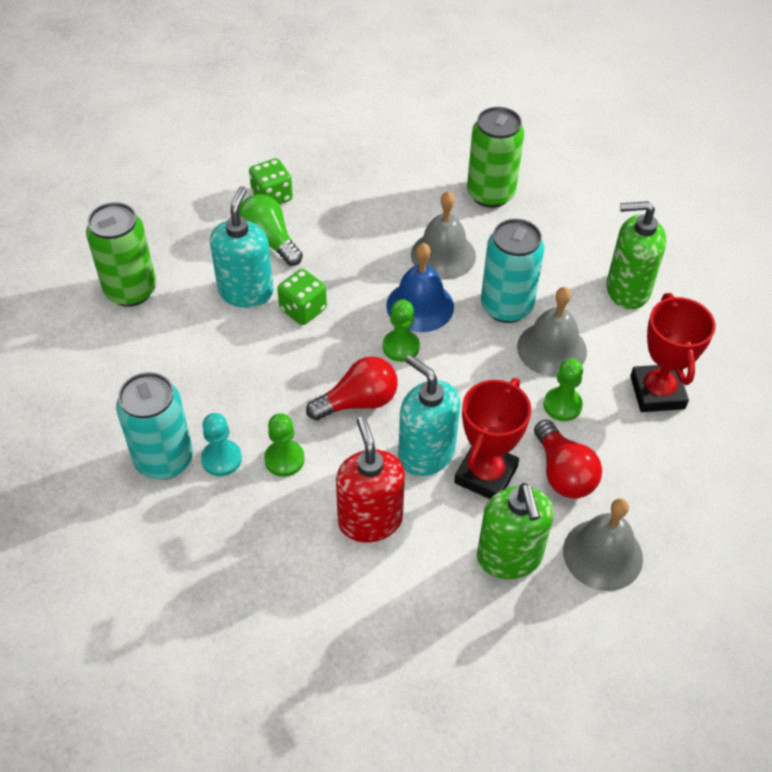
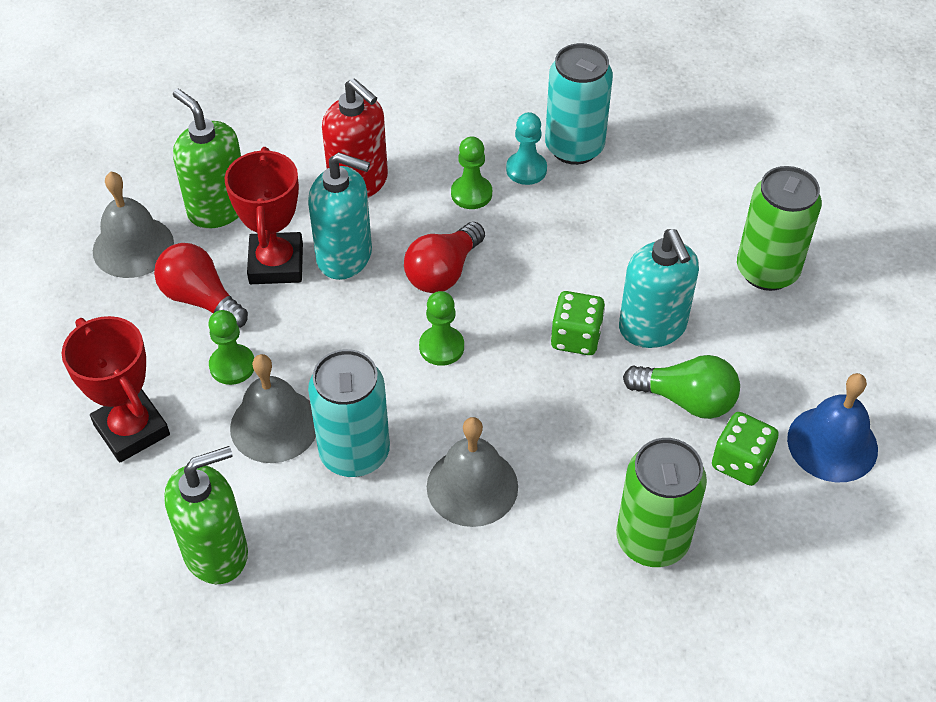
camera: 150 degrees right, 0 degrees up
blue bell [386,243,454,332] -> blue bell moved to [787,373,878,482]
green can [467,107,524,208] -> green can moved to [616,438,707,567]

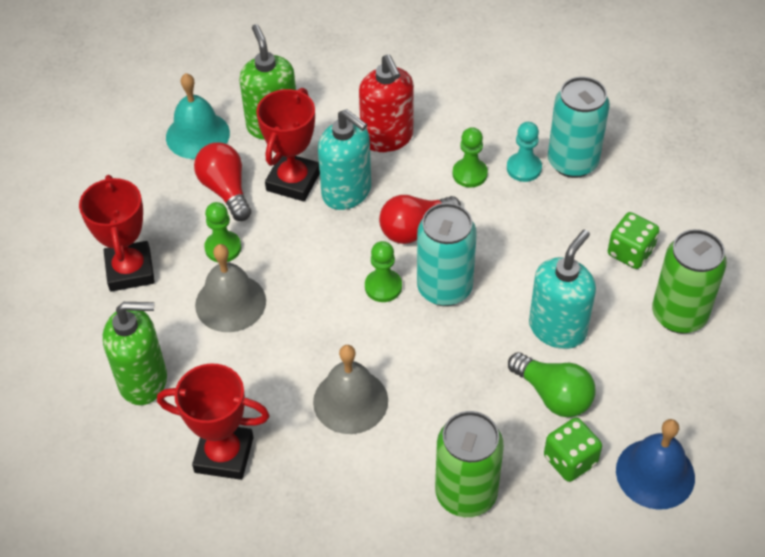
camera: 25 degrees right, 0 degrees up
grey bell [93,172,174,278] -> turquoise bell [166,73,230,159]
turquoise can [308,349,390,477] -> turquoise can moved to [417,203,477,306]
green dice [551,291,605,355] -> green dice moved to [608,212,659,269]
turquoise soap dispenser [619,229,699,348] -> turquoise soap dispenser turned 150 degrees counterclockwise [529,230,596,349]
none -> red trophy [157,364,270,480]

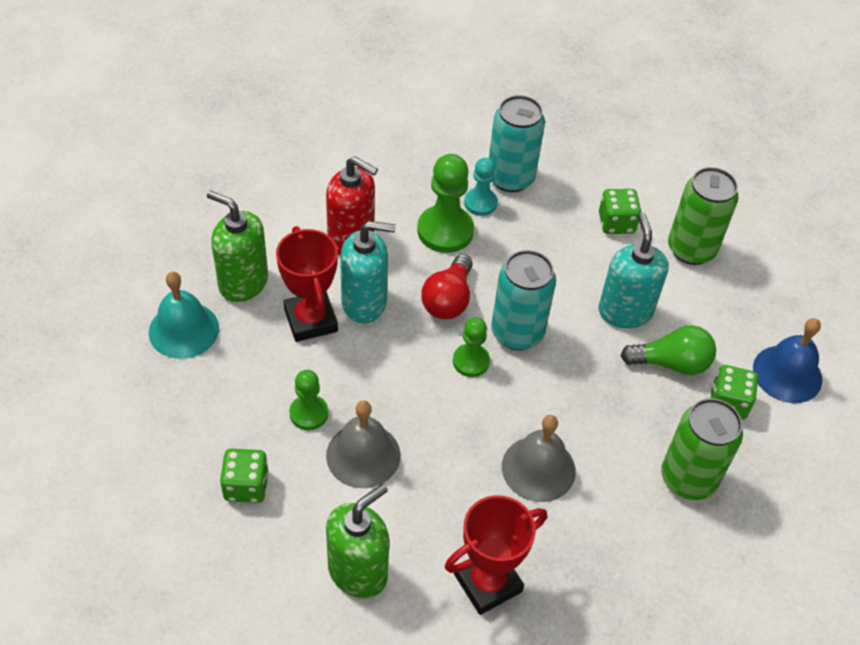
camera: 45 degrees left, 0 degrees up
red trophy [79,175,155,292] -> green dice [220,449,269,503]
red light bulb [194,142,251,221] -> none
green pawn [453,127,488,188] -> green pawn [417,154,474,253], size x1.65

